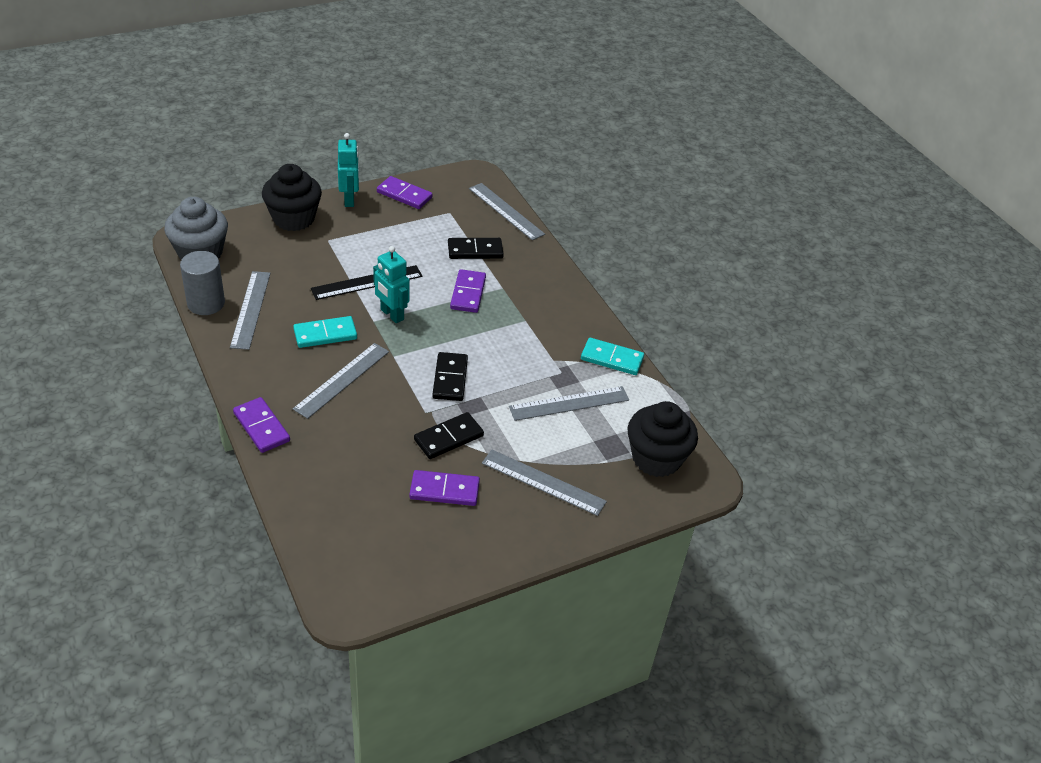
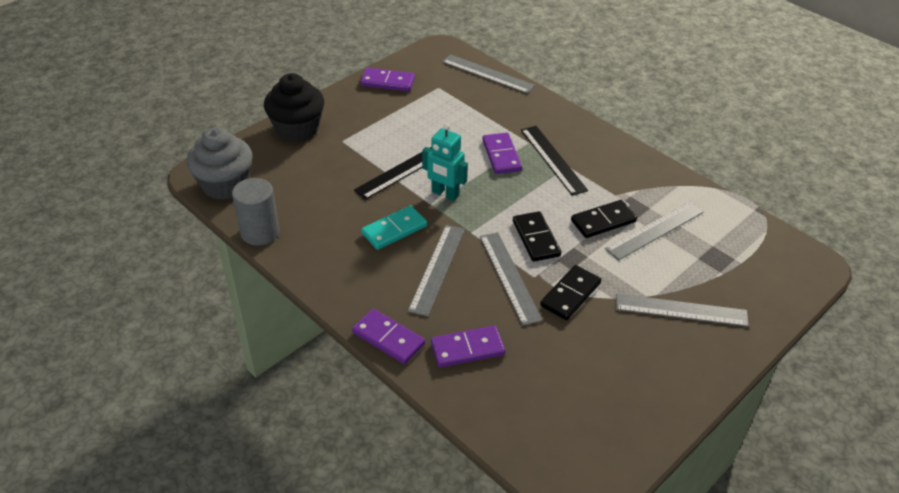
camera: 15 degrees left, 0 degrees up
grey ruler [230,271,270,350] -> grey ruler moved to [480,232,542,326]
turquoise robot [338,133,359,207] -> none
purple domino [409,470,480,506] -> purple domino moved to [431,325,505,368]
black domino [448,238,504,259] -> black domino moved to [571,200,637,238]
turquoise domino [581,338,644,375] -> none
black cupcake [628,401,698,477] -> none
none -> black ruler [521,126,588,196]

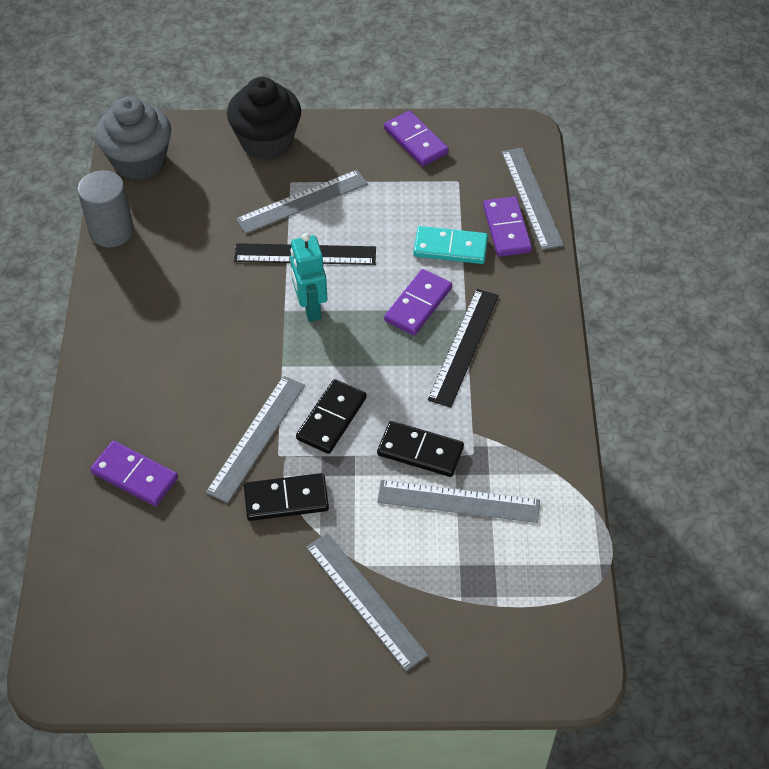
camera: 45 degrees right, 10 degrees up
purple domino [352,309,425,364] -> purple domino moved to [483,196,532,257]
turquoise domino [361,206,427,250] -> turquoise domino moved to [413,226,488,264]
grey ruler [408,225,465,317] -> grey ruler moved to [236,170,368,234]

